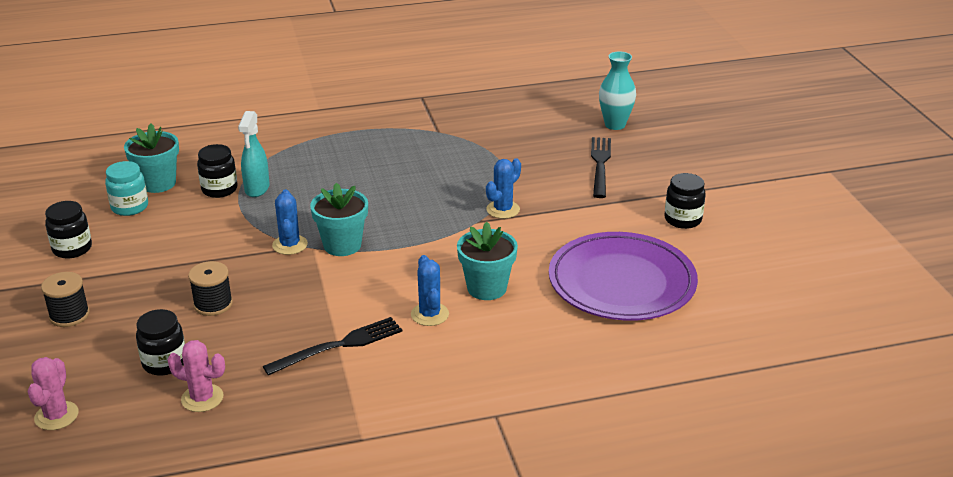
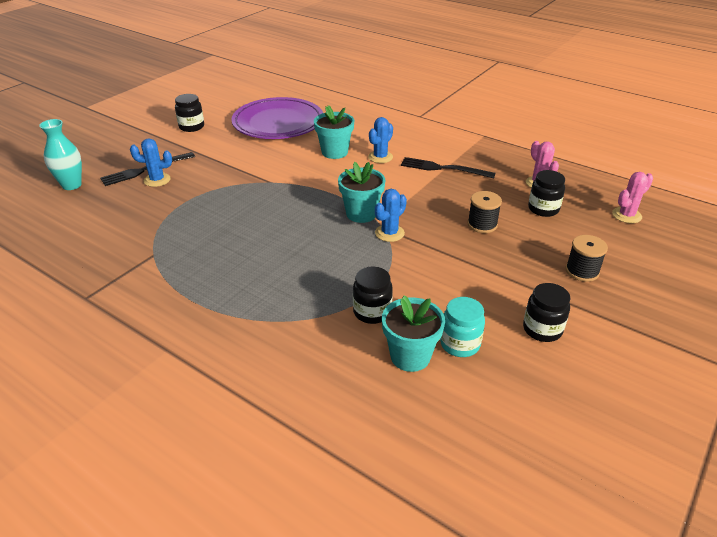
camera: 130 degrees left, 5 degrees up
turquoise spray bottle [238,111,270,197] -> none
blue cactus [486,159,521,219] -> blue cactus moved to [130,138,172,187]

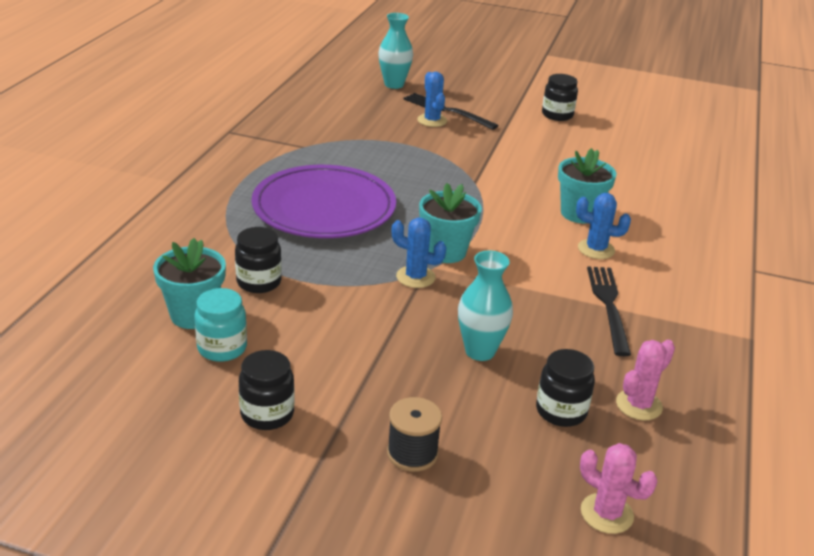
camera: 70 degrees right, 5 degrees down
purple plate [231,97,323,139] -> purple plate moved to [252,165,396,238]
black spool [467,191,502,233] -> turquoise vase [458,250,513,361]

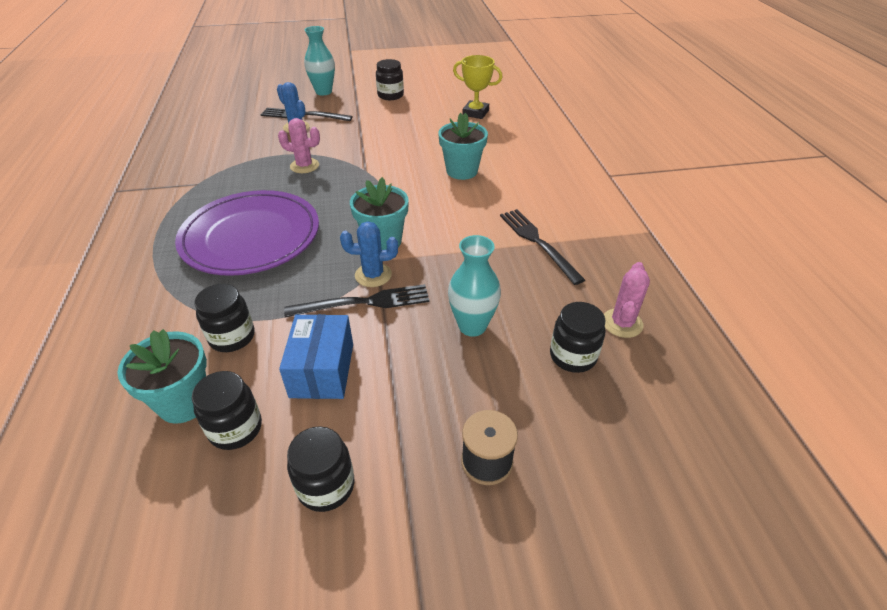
camera: 25 degrees left, 10 degrees up
turquoise jar [194,288,247,362] -> black jar [192,371,262,450]
turquoise vase [378,13,413,89] -> turquoise vase moved to [304,26,335,95]
blue cactus [576,193,631,259] -> none
pink cactus [580,443,657,534] -> pink cactus moved to [278,118,320,173]
none -> blue box [279,314,353,399]
none -> black fork [284,284,430,317]
none -> yellow trophy [453,55,503,119]

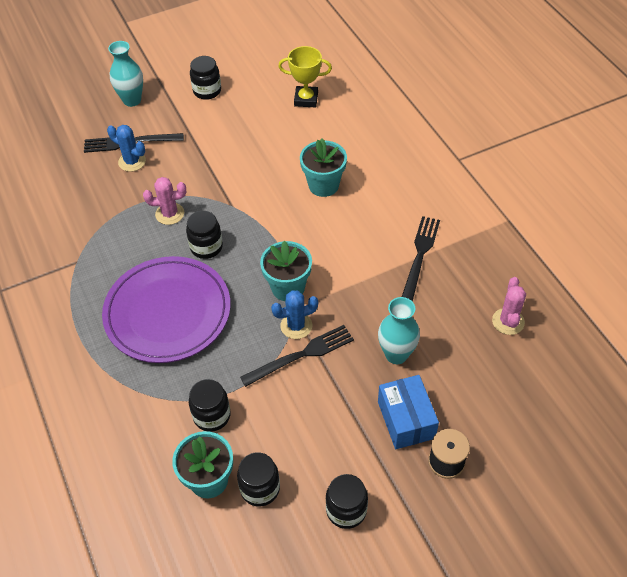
camera: 15 degrees left, 10 degrees up
blue box [279,314,353,399] -> blue box moved to [378,375,439,449]
black fork [500,209,585,285] -> black fork turned 60 degrees clockwise [402,216,440,302]
black jar [550,302,606,373] -> black jar moved to [186,211,223,259]

